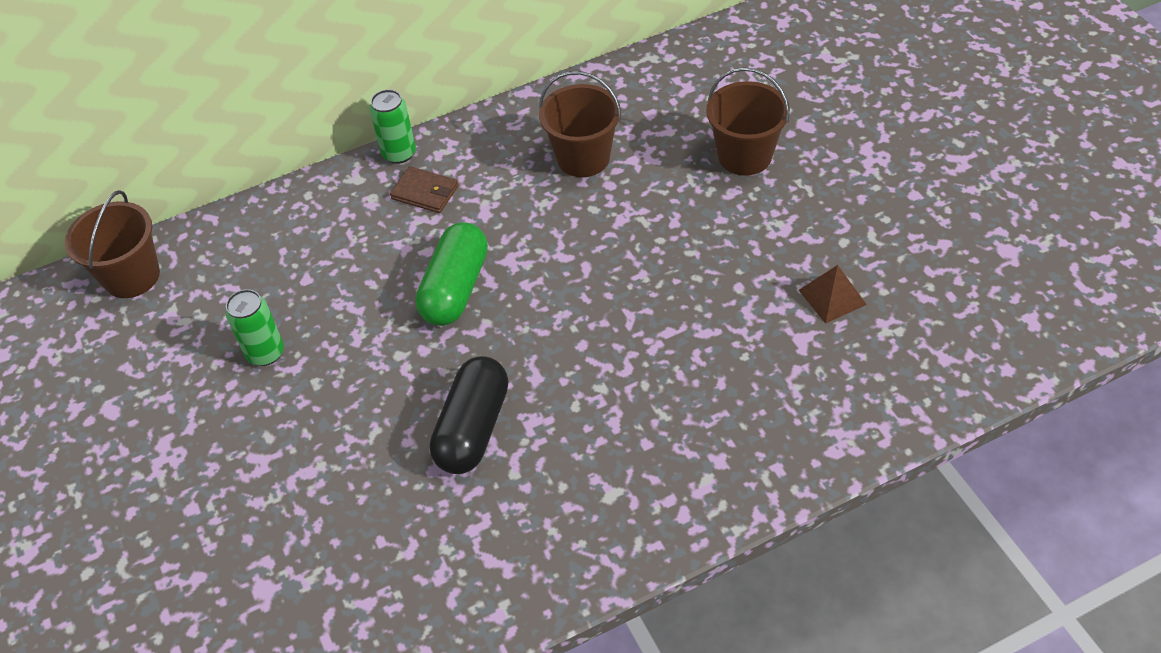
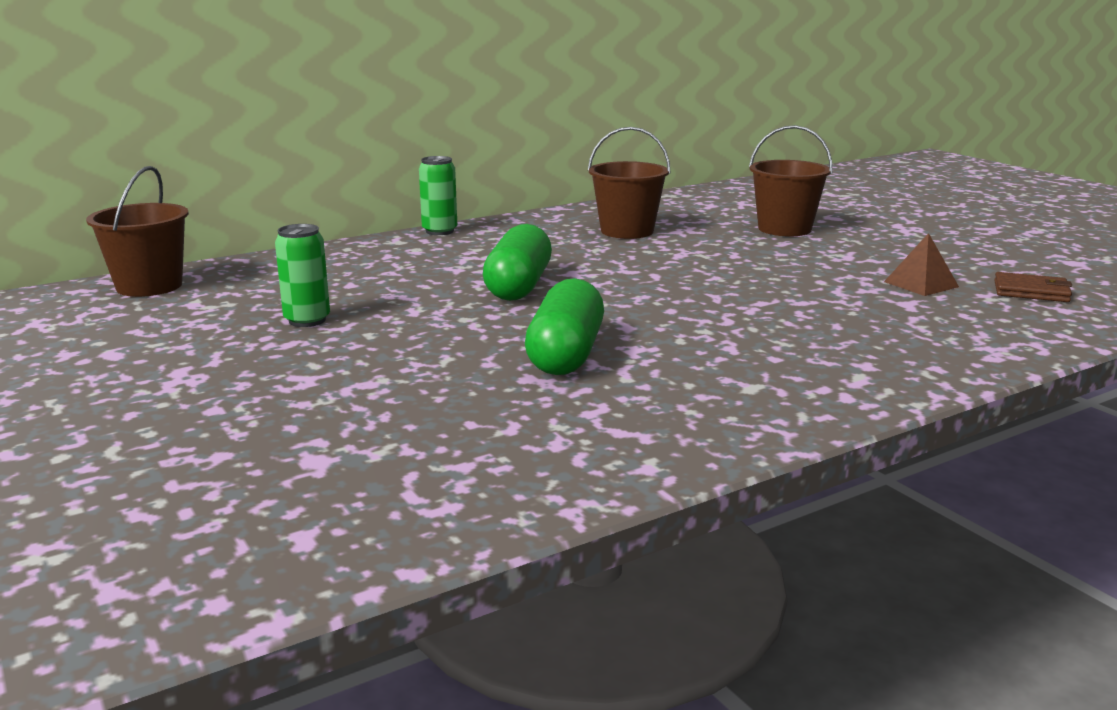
camera: 10 degrees left, 30 degrees down
brown wallet [390,166,458,213] -> brown wallet moved to [994,272,1072,302]
black capsule [430,356,508,474] -> green capsule [525,278,604,375]

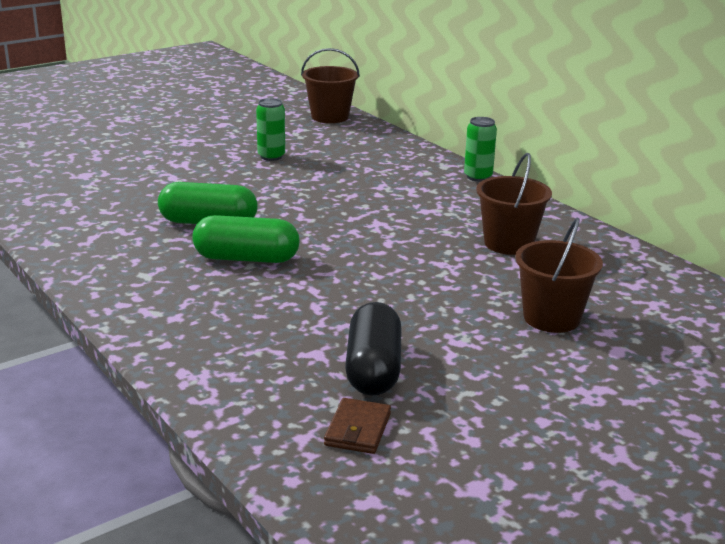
camera: 85 degrees right, 5 degrees up
green capsule [483,224,552,301] -> green capsule moved to [192,215,299,263]
brown pyramid [884,233,959,296] -> black capsule [345,302,402,396]

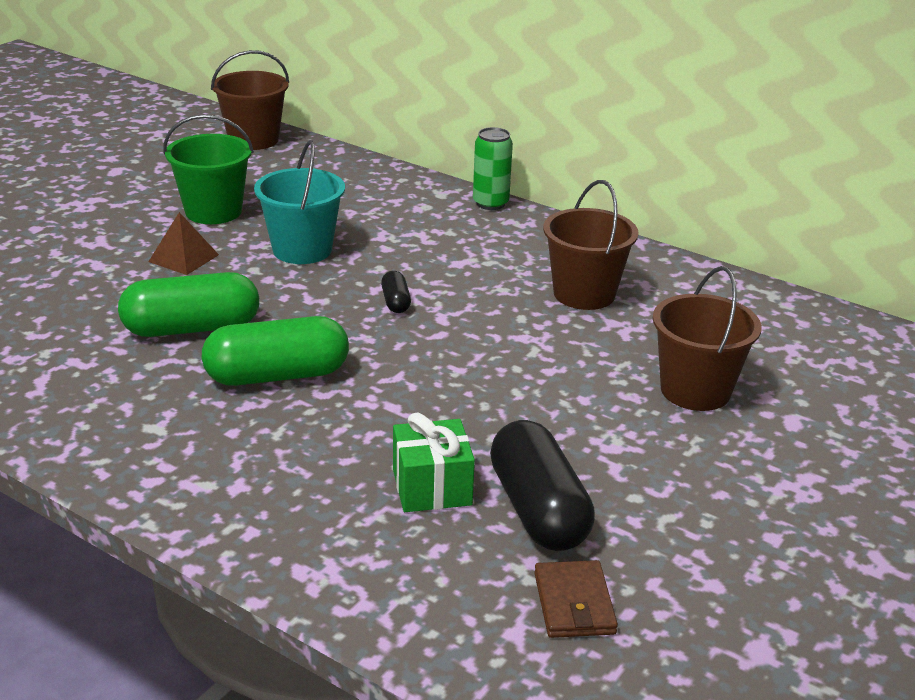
camera: 20 degrees left, 5 degrees up
green can [256,98,285,161] -> green bucket [163,114,254,224]
none -> brown pyramid [148,212,219,275]
none -> turquoise bucket [254,140,345,264]
none -> black capsule [381,271,411,313]
none -> green gift [393,412,475,512]

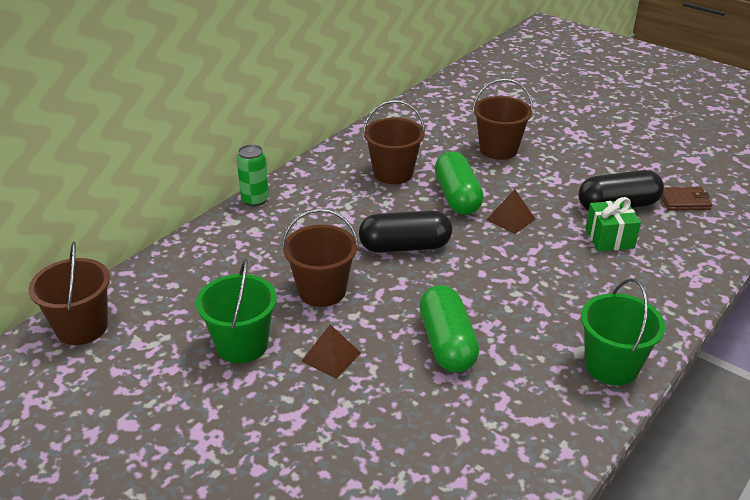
camera: 85 degrees left, 5 degrees up
green capsule [201,316,349,386] -> green capsule moved to [434,151,484,215]
turquoise bucket [254,140,345,264] -> brown bucket [282,209,358,307]
black capsule [381,271,411,313] -> black capsule [359,210,452,253], size x2.17
none -> brown pyramid [486,189,536,234]
none -> green bucket [581,279,665,385]

